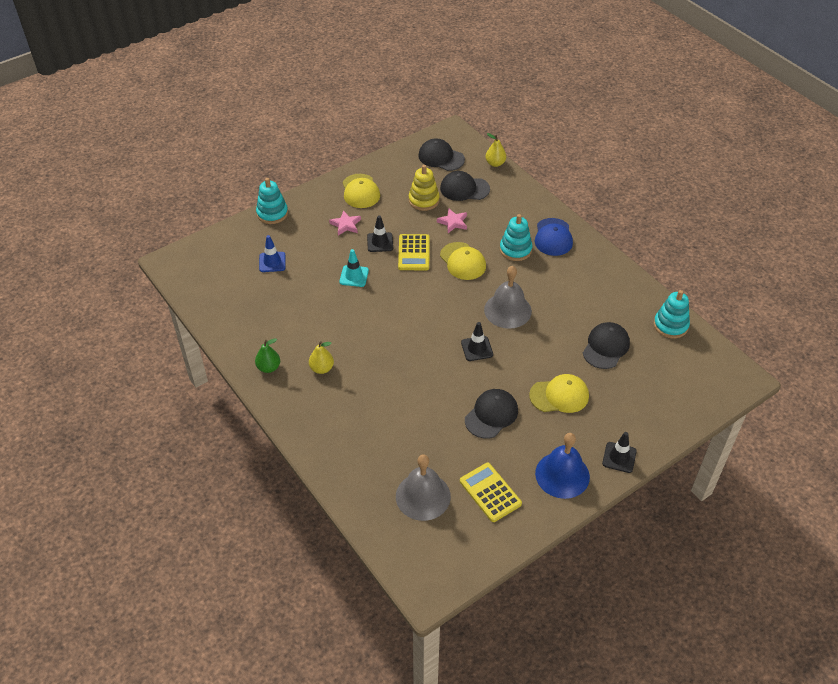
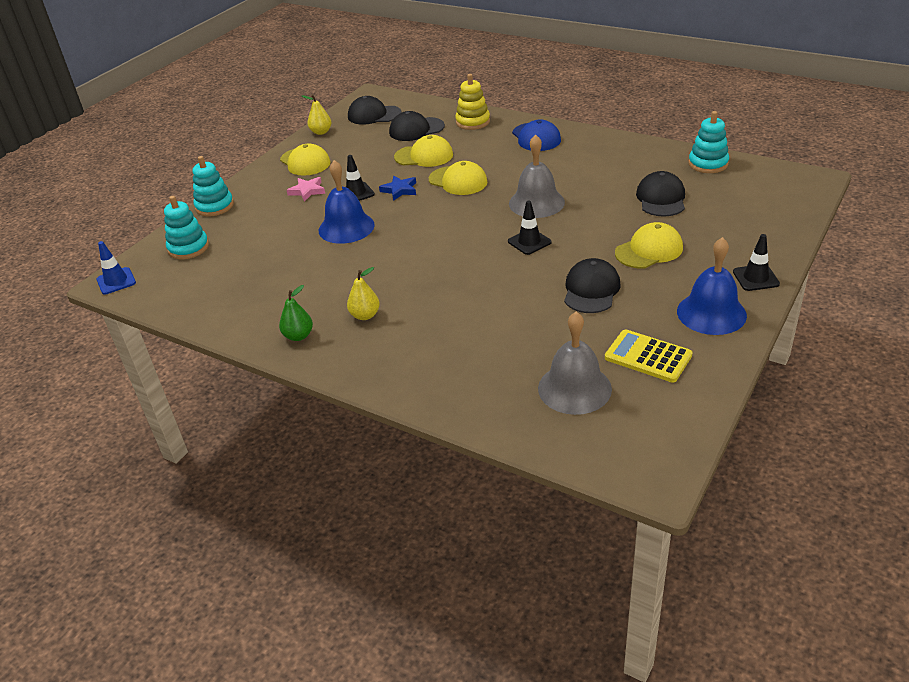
camera: 20 degrees left, 10 degrees down
blue traffic cone [259,235,285,272] -> blue traffic cone moved to [96,241,136,295]
turquoise traffic cone [339,249,369,287] -> blue bell [319,160,375,244]
yellow calculator [398,234,429,270] -> blue star [379,176,416,201]
yellow stacking toy [409,165,440,211] -> yellow stacking toy moved to [455,74,490,130]
pink star [437,208,467,233] -> yellow cap [394,135,453,167]
yellow pear [486,133,506,167] -> yellow pear moved to [302,94,332,135]
turquoise stacking toy [500,214,533,261] -> turquoise stacking toy moved to [164,196,209,259]

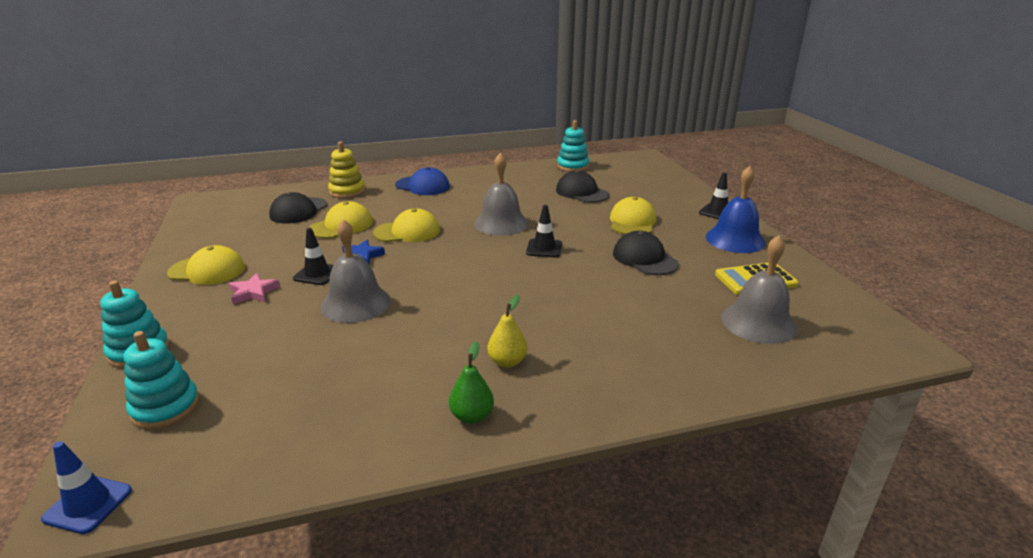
camera: 50 degrees left, 10 degrees down
yellow pear [302,94,332,135] -> none
blue bell [319,160,375,244] -> grey bell [320,219,391,323]
black cap [348,96,401,125] -> none

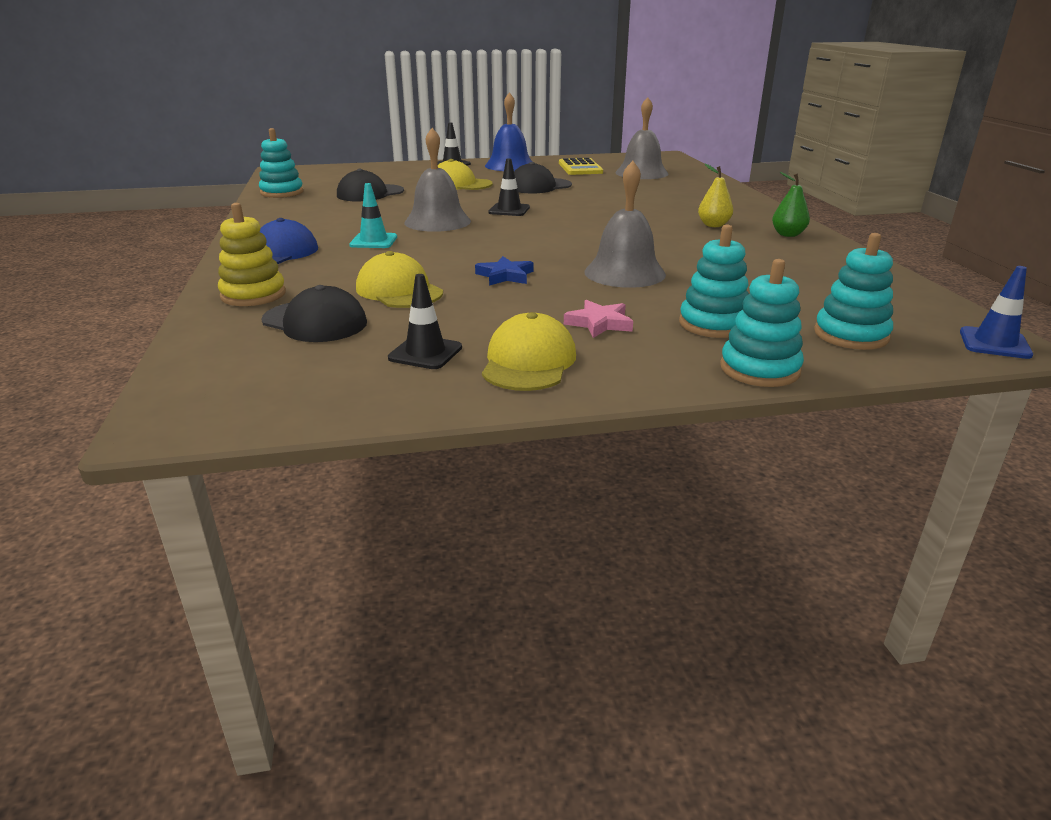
camera: 85 degrees left, 0 degrees up
black traffic cone [293,228,334,285] -> black traffic cone moved to [388,274,462,369]
yellow cap [373,208,440,242] -> none
none -> turquoise traffic cone [349,183,397,248]
none -> turquoise stacking toy [679,225,749,338]

